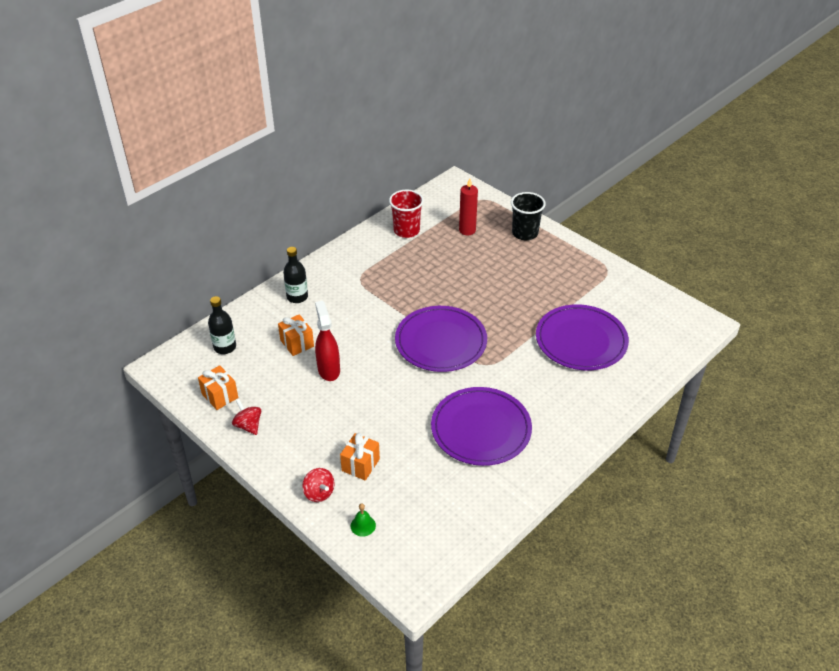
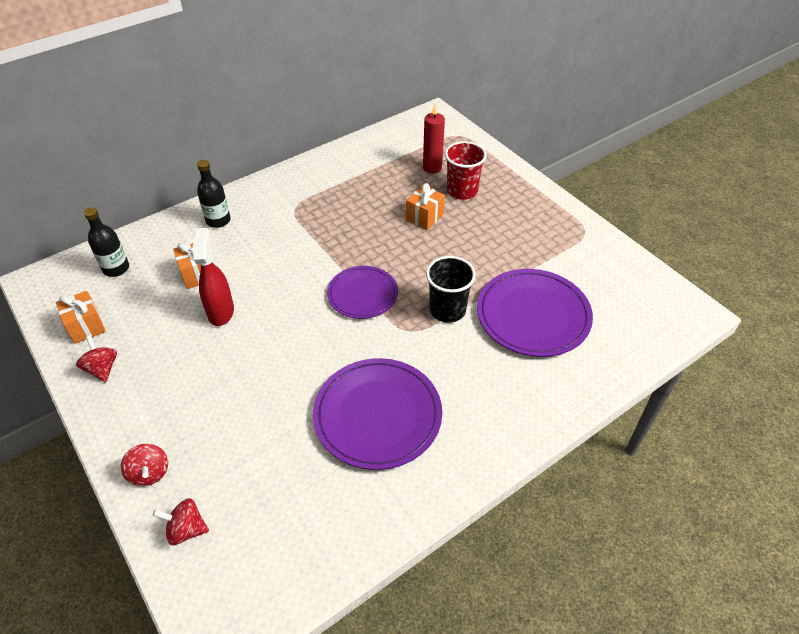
camera: 10 degrees right, 5 degrees up
orange gift [340,433,380,481] -> orange gift moved to [406,183,445,230]
green bell [351,503,376,537] -> red spinning top [153,498,209,545]
red cup [389,190,424,238] -> red cup moved to [445,141,487,200]
purple plate [395,306,487,372] -> purple plate [327,266,398,319], size x0.64
black cup [511,192,546,240] -> black cup moved to [426,256,476,323]

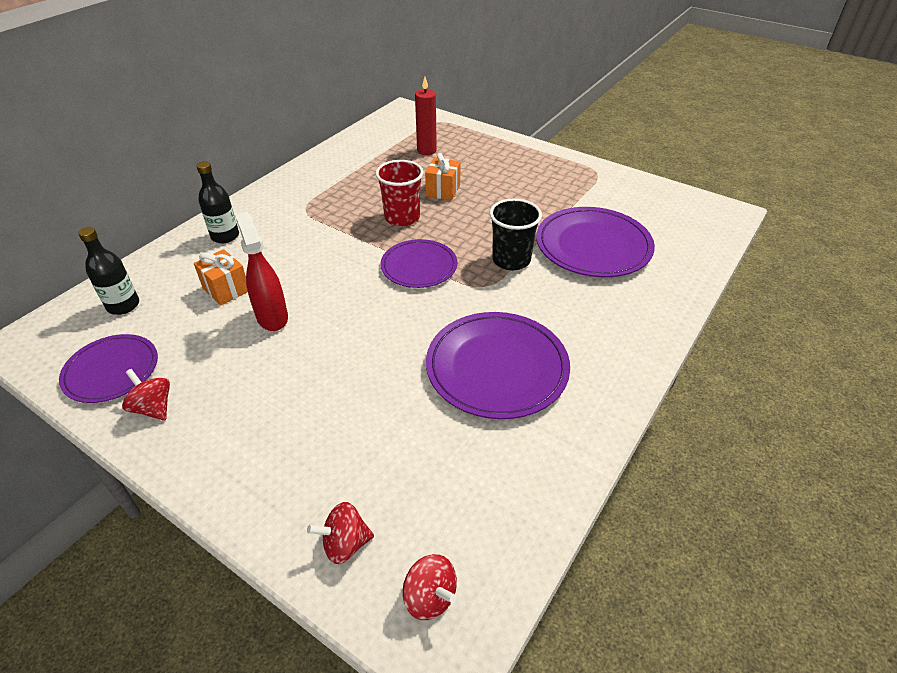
camera: 20 degrees left, 5 degrees down
orange gift [56,291,106,344] -> purple plate [59,334,158,403]
red spinning top [121,444,168,486] -> red spinning top moved to [403,554,457,620]
red cup [445,141,487,200] -> red cup moved to [375,160,424,227]

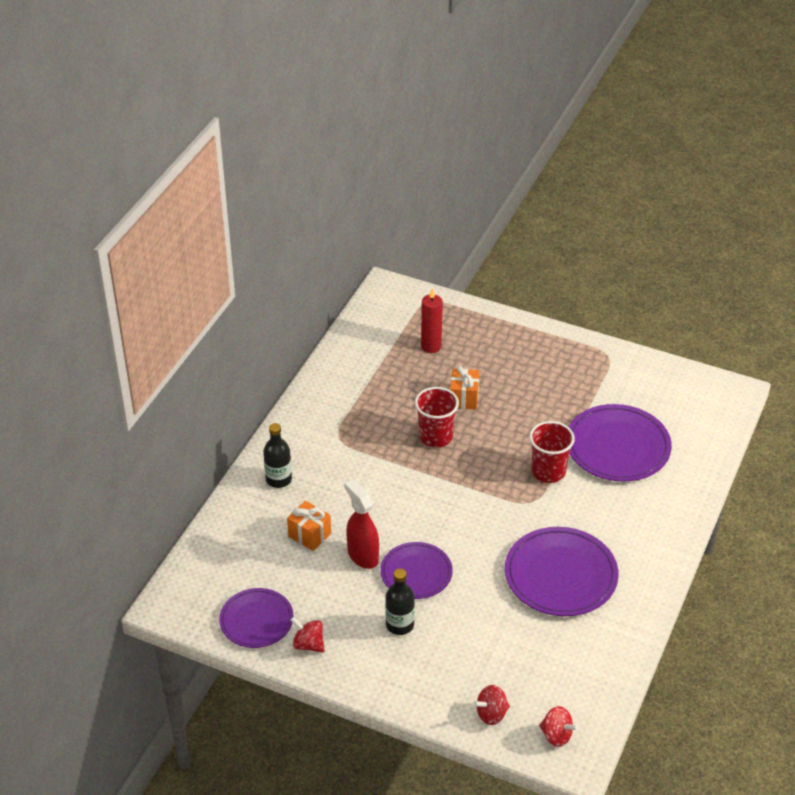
camera: 10 degrees left, 0 degrees up
black bottle [78,227,139,315] -> black bottle moved to [385,568,415,635]
purple plate [381,239,457,288] -> purple plate moved to [380,542,453,599]
black cup [489,198,542,270] -> red cup [529,421,575,483]

